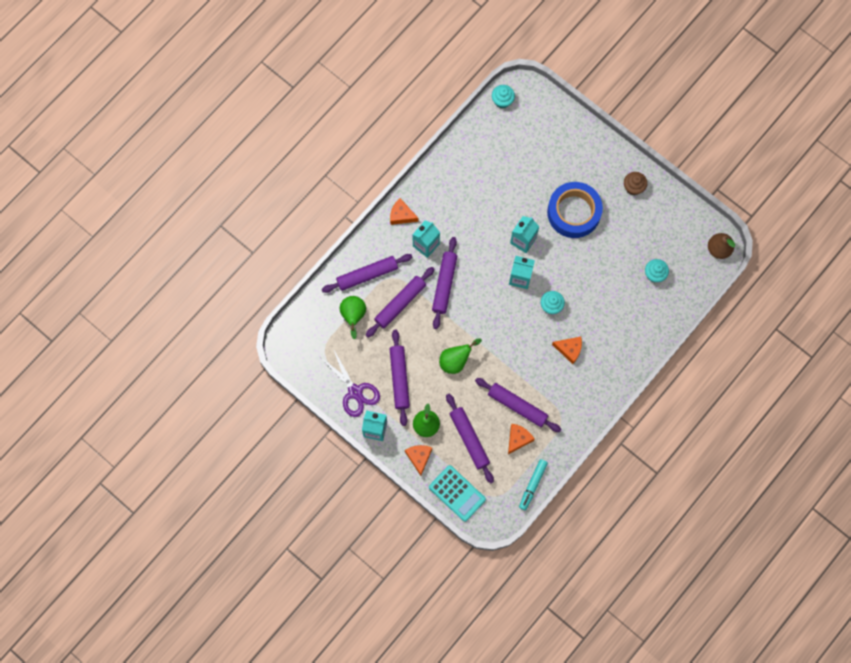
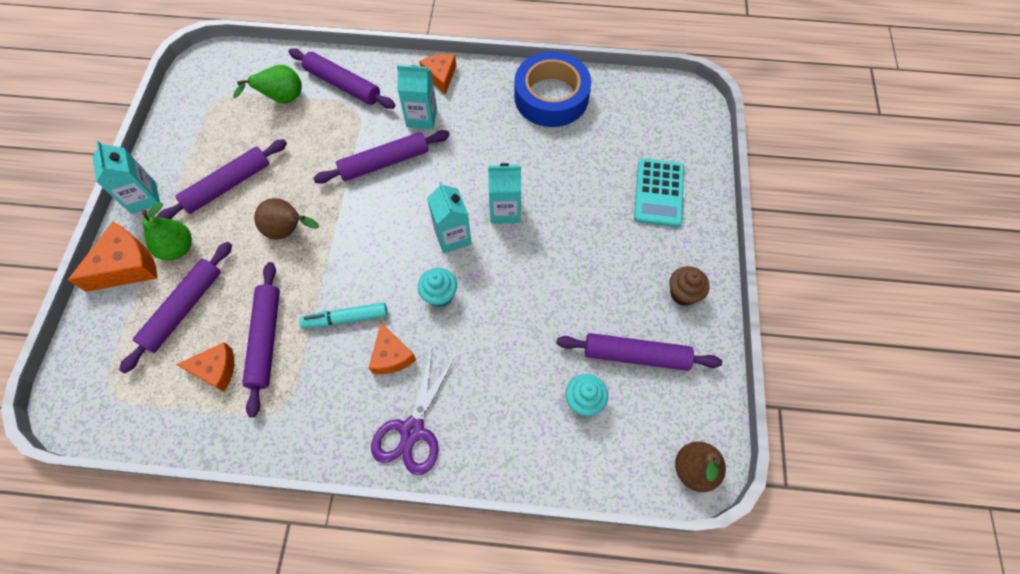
camera: 55 degrees right, 10 degrees down
purple scissors [323,351,380,417] -> purple scissors moved to [371,350,456,475]
purple rolling pin [366,267,435,338] -> purple rolling pin moved to [556,333,722,371]
orange cheese [405,445,432,476] -> orange cheese [68,222,157,292], size x1.53
turquoise calculator [429,465,486,522] -> turquoise calculator moved to [634,158,684,227]
green pear [439,338,482,374] -> brown pear [254,198,319,240]
turquoise cupcake [492,85,515,109] -> none
turquoise marker [519,459,548,510] -> turquoise marker moved to [300,302,387,329]
blue tape [547,182,603,238] -> blue tape moved to [514,52,591,127]

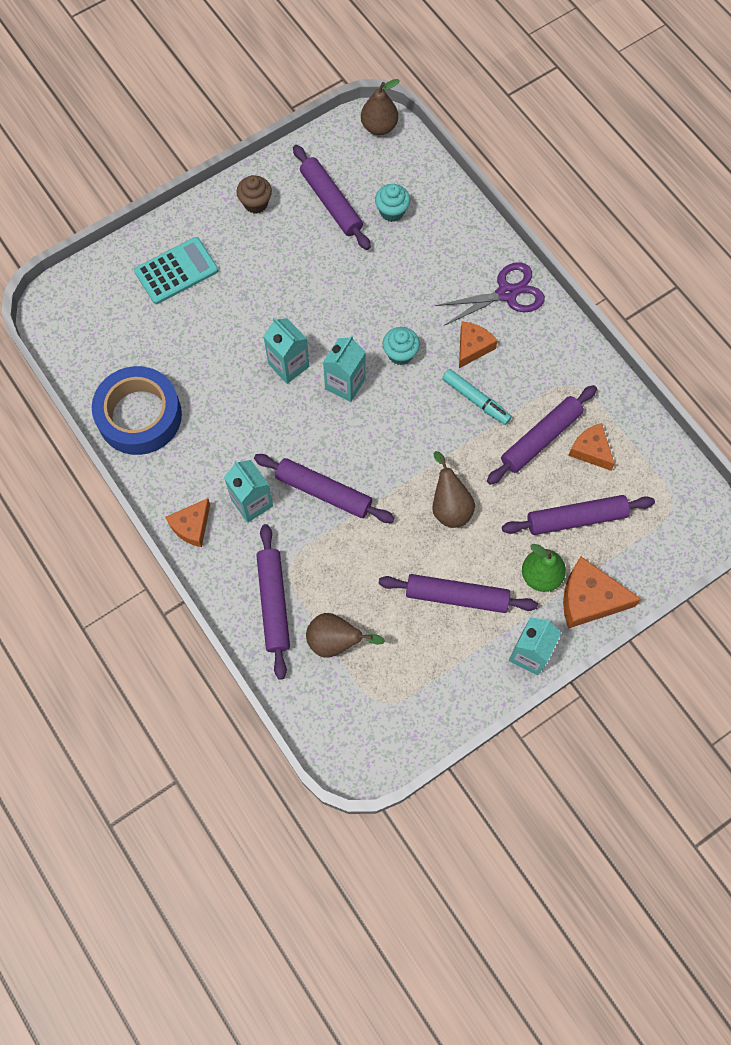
camera: 130 degrees left, 5 degrees up
green pear [233,65,302,104] -> brown pear [306,613,385,658]

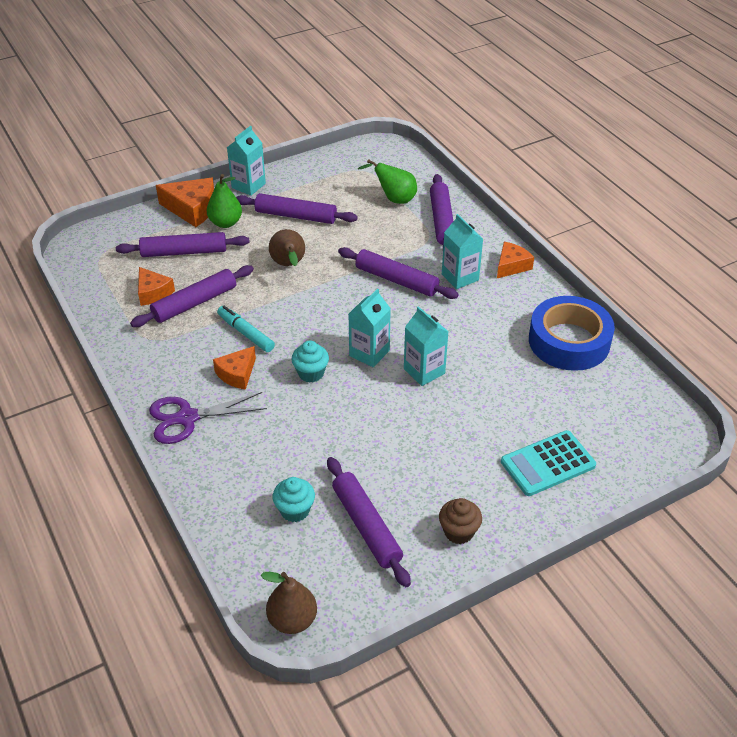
camera: 175 degrees left, 25 degrees down
brown pear [306,613,385,658] -> green pear [358,159,417,204]

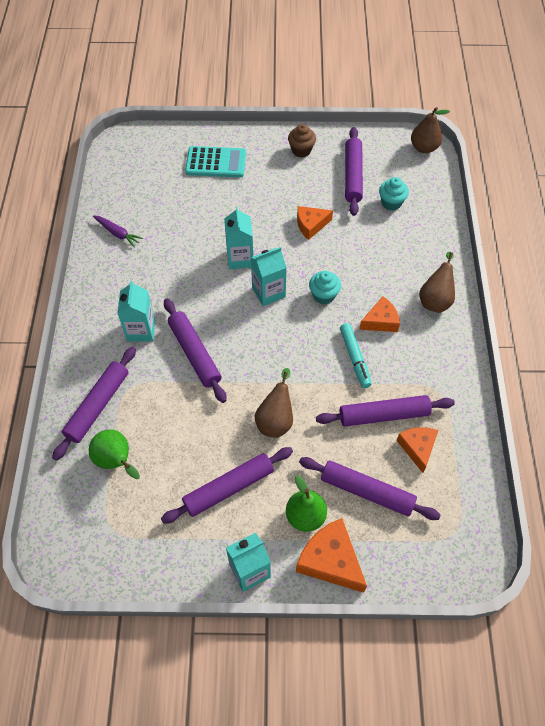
camera: 150 degrees left, 15 degrees up
purple scissors [149,392,267,444] -> brown pear [419,252,455,313]
purple rolling pin [236,193,358,224] -> purple rolling pin turned 75 degrees counterclockwise [161,447,293,524]
orange cheese [497,242,534,278] -> orange cheese moved to [297,206,333,240]
blue tape [529,296,615,371] -> purple carrot [93,215,143,248]

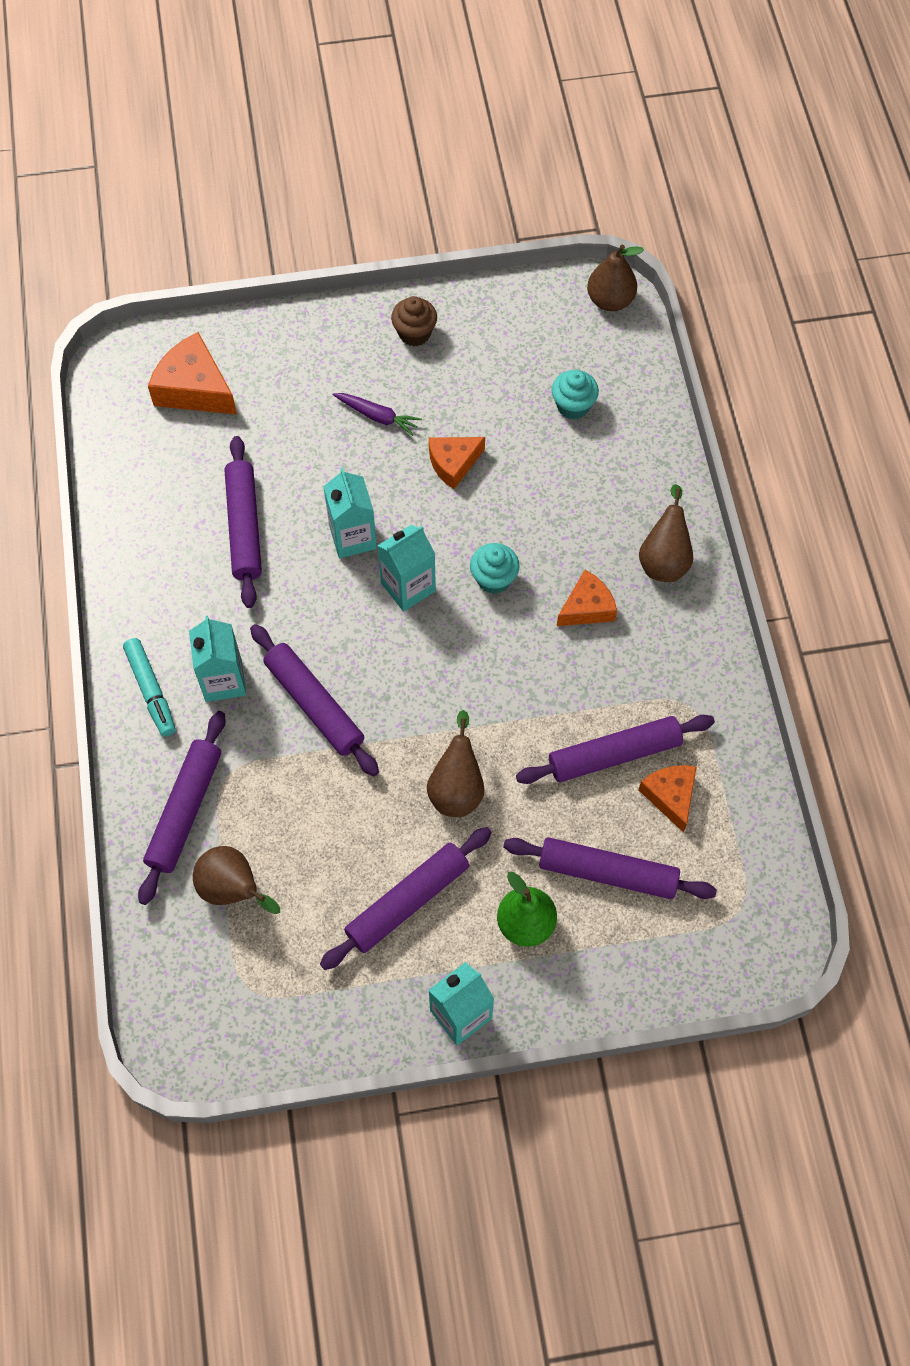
camera: 10 degrees left, 5 degrees up
green pear [89,429,140,479] -> brown pear [193,846,280,914]
purple carrot [93,215,143,248] -> purple carrot moved to [333,393,422,436]
turquoise calculator [185,146,246,178] -> none
orange cheese [296,518,367,593] -> orange cheese moved to [148,332,237,415]
turquoise marker [340,323,372,388] -> turquoise marker moved to [123,638,176,737]
purple rolling pin [345,127,363,216] -> purple rolling pin moved to [225,436,262,608]

